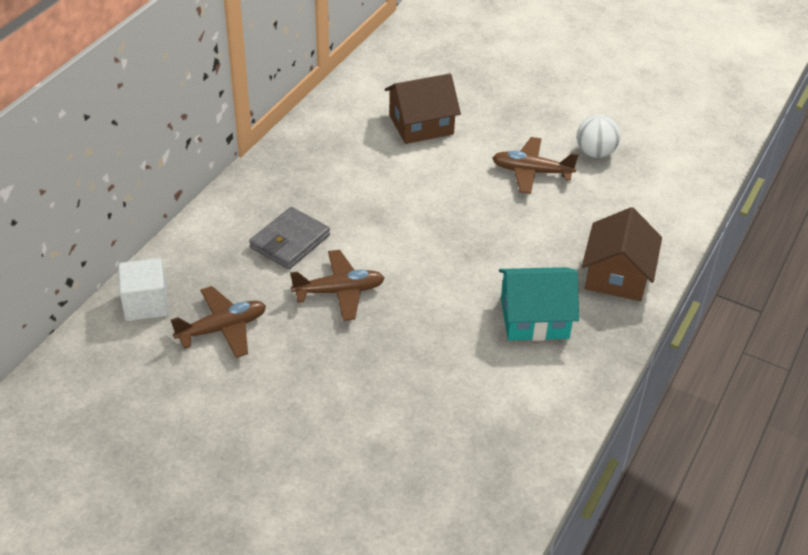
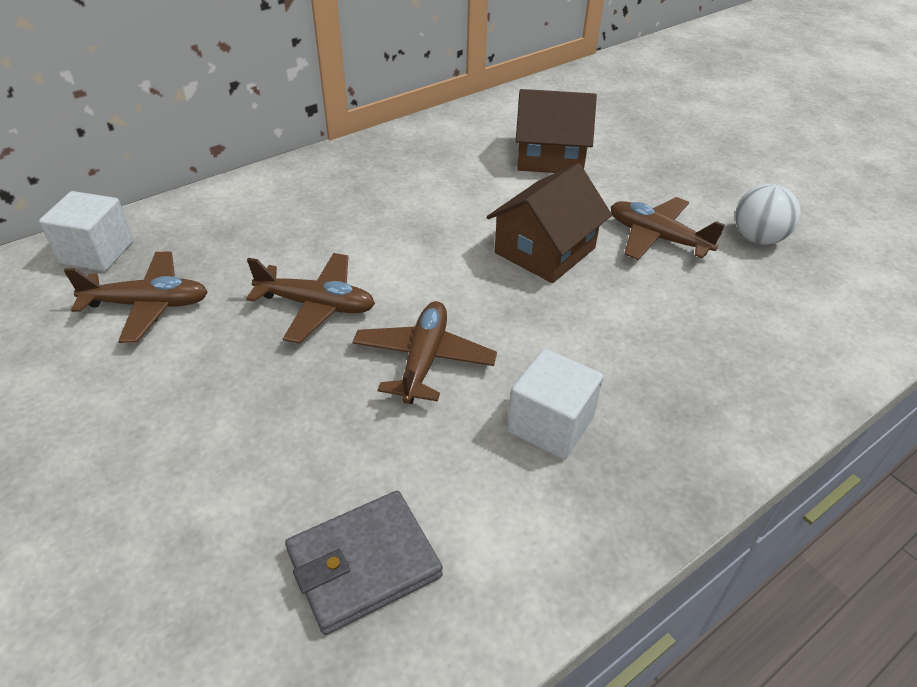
camera: 25 degrees right, 0 degrees up
grey wallet [249,207,330,269] -> grey wallet moved to [285,491,443,635]
turquoise house [499,267,579,341] -> white cube [507,348,603,459]
brown house [582,207,662,301] -> brown house moved to [487,163,612,283]
none -> brown plane [352,301,497,404]

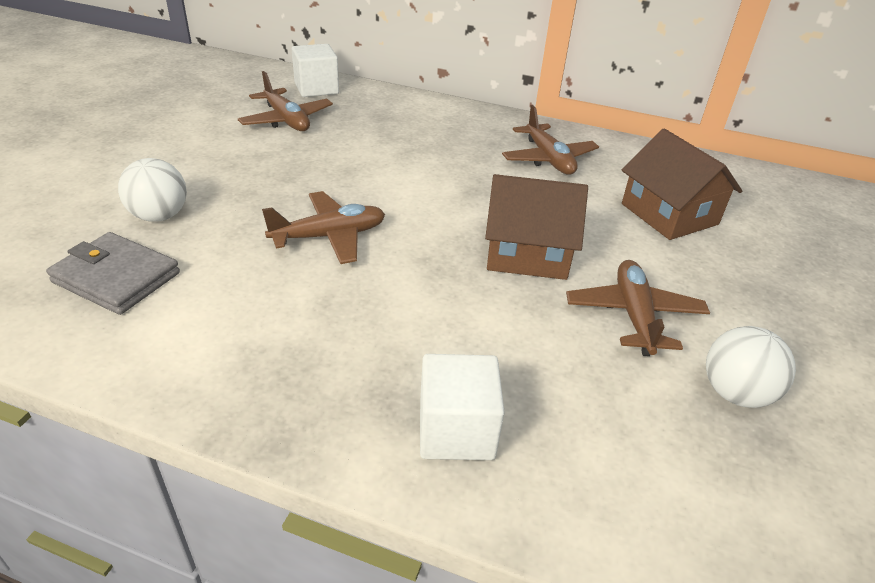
camera: 55 degrees right, 5 degrees down
brown plane [246,253,375,344] -> brown plane moved to [502,105,599,175]
white cube [507,348,603,459] -> white cube moved to [420,354,505,460]
none -> white ball [118,158,187,222]

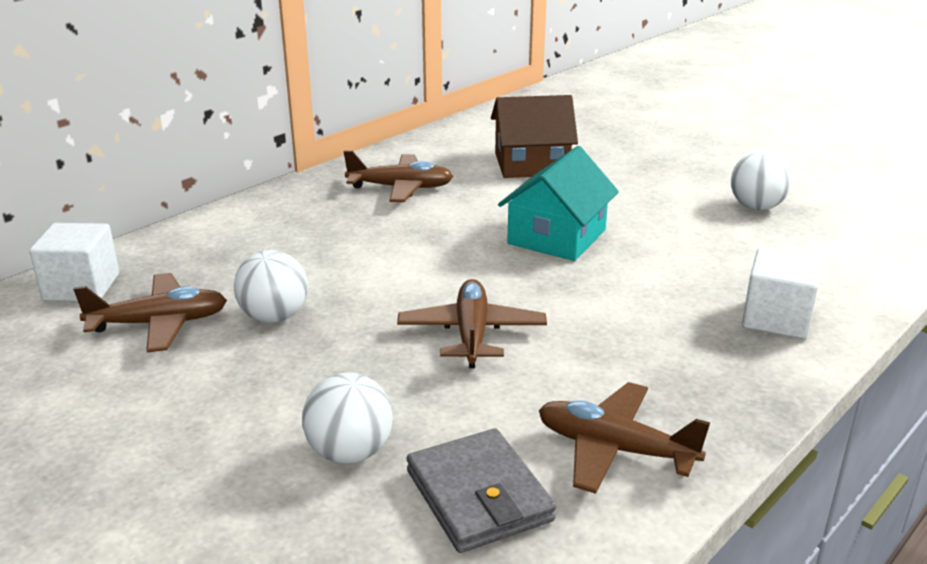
camera: 65 degrees left, 10 degrees down
grey wallet [46,232,180,315] -> grey wallet turned 75 degrees counterclockwise [407,428,556,553]
brown house [485,174,588,280] -> turquoise house [498,146,619,261]
brown plane [566,260,710,356] -> brown plane moved to [539,382,710,494]
none -> white ball [234,250,308,323]

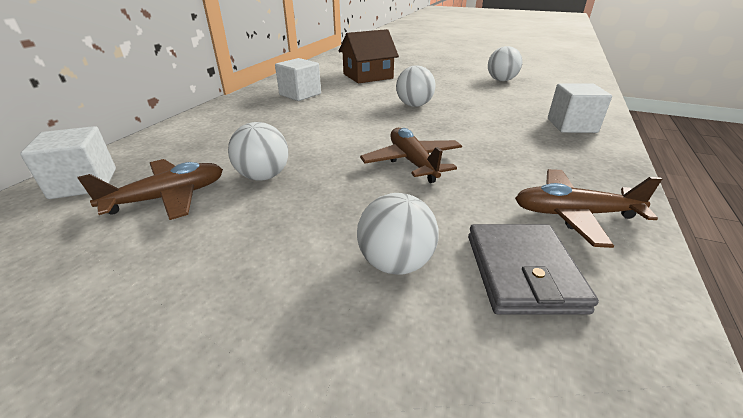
camera: 20 degrees left, 5 degrees up
brown plane [343,150,453,202] -> white cube [275,58,321,101]
grey wallet [407,428,556,553] -> grey wallet turned 45 degrees clockwise [468,224,599,315]
turquoise house [498,146,619,261] -> white ball [396,65,435,107]

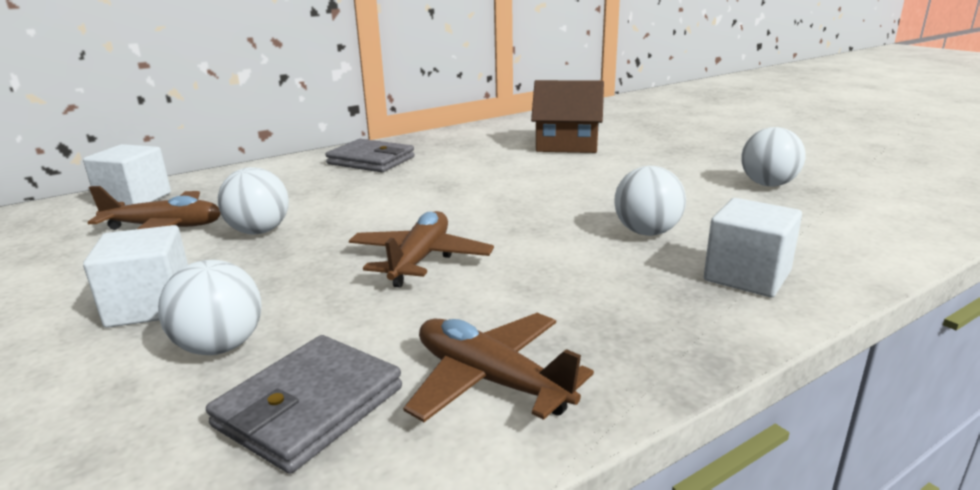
camera: 35 degrees right, 10 degrees down
white cube [275,58,321,101] -> white cube moved to [83,225,188,328]
white ball [396,65,435,107] -> white ball moved to [614,166,686,236]
none -> grey wallet [325,139,415,172]

